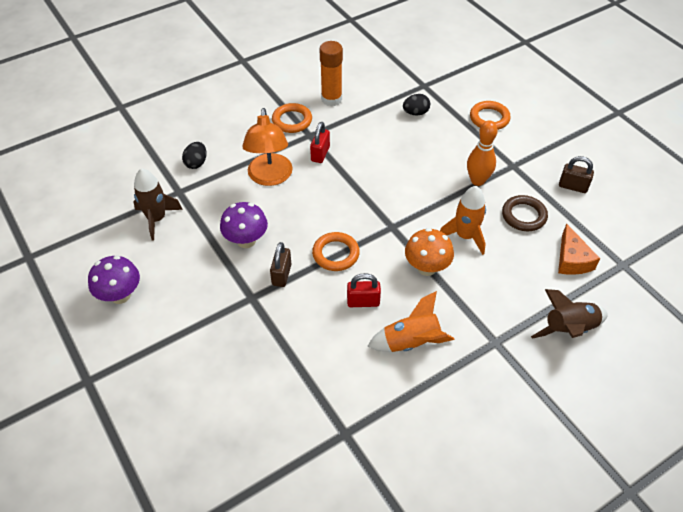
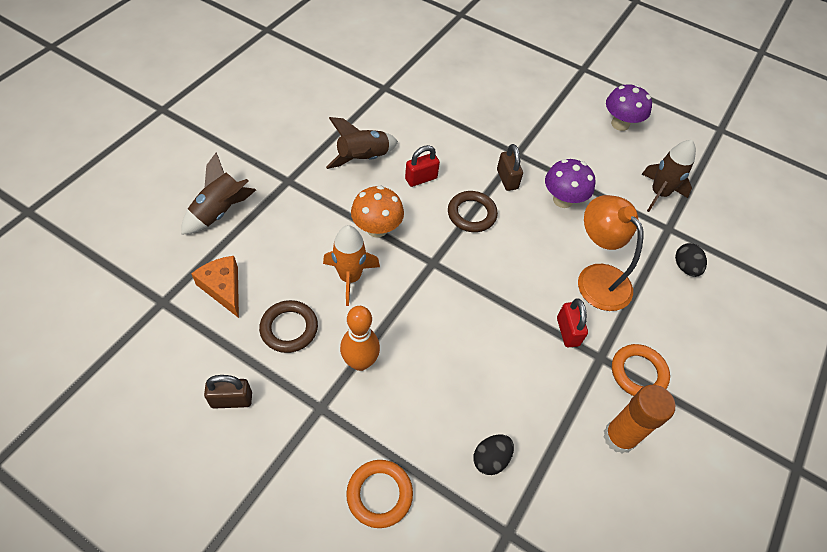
camera: 150 degrees right, 5 degrees up
orange ring [312,232,360,271] -> brown ring [448,191,498,232]
orange rocket [368,291,455,352] -> brown rocket [326,117,398,169]

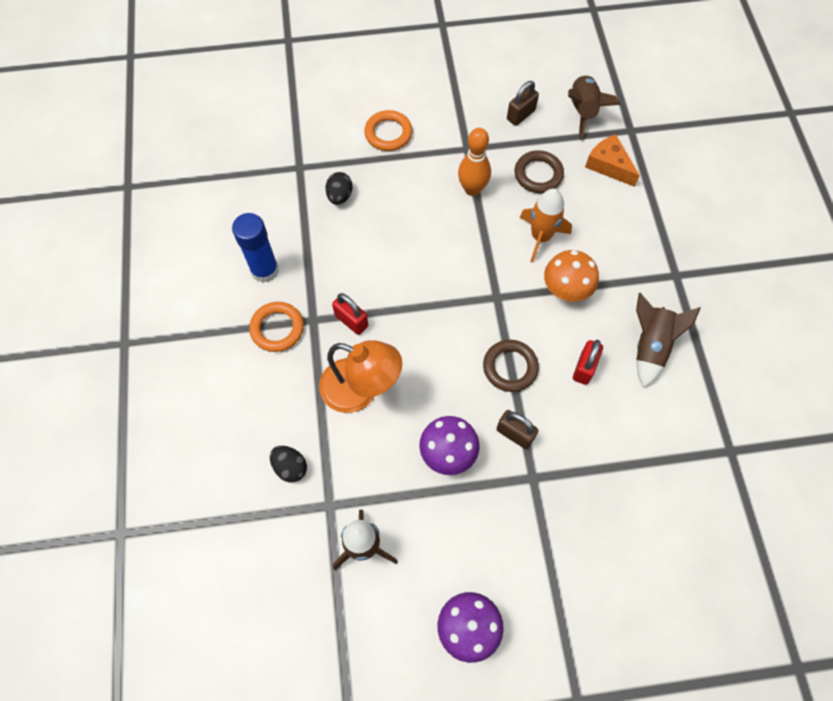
camera: 145 degrees right, 10 degrees up
brown rocket [181,152,256,235] -> brown rocket moved to [568,75,620,140]
orange cheese [191,256,239,318] -> orange cheese turned 150 degrees counterclockwise [585,134,640,187]
orange glue stick [603,385,675,454] -> blue glue stick [232,213,279,283]

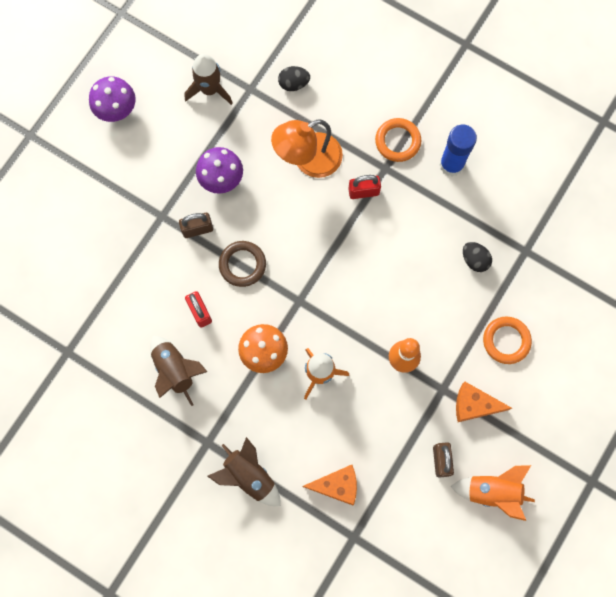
camera: 130 degrees right, 10 degrees up
brown ring [514,150,564,193] -> none
brown rocket [568,75,620,140] -> brown rocket moved to [207,437,281,506]
none -> orange rocket [450,465,535,521]
none -> orange cheese [456,382,512,422]

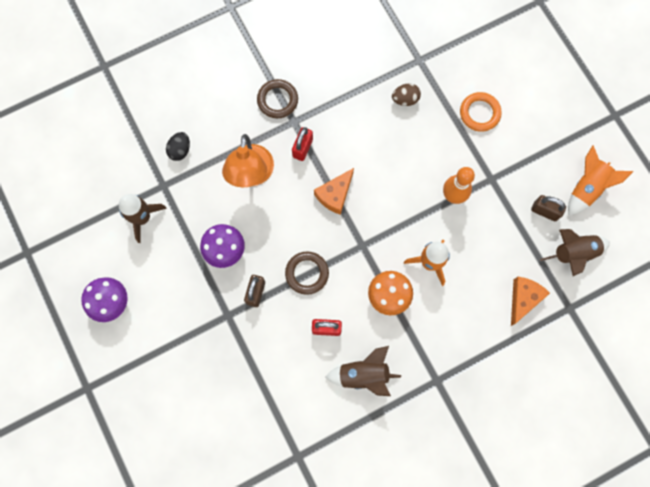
camera: 60 degrees left, 0 degrees up
brown rocket [207,437,281,506] -> brown rocket moved to [540,229,610,276]
orange ring [375,118,421,162] -> brown ring [257,79,298,118]
blue glue stick [439,125,477,176] -> none
orange cheese [456,382,512,422] -> orange cheese moved to [314,168,354,215]
black egg [463,242,492,272] -> brown egg [392,83,421,106]

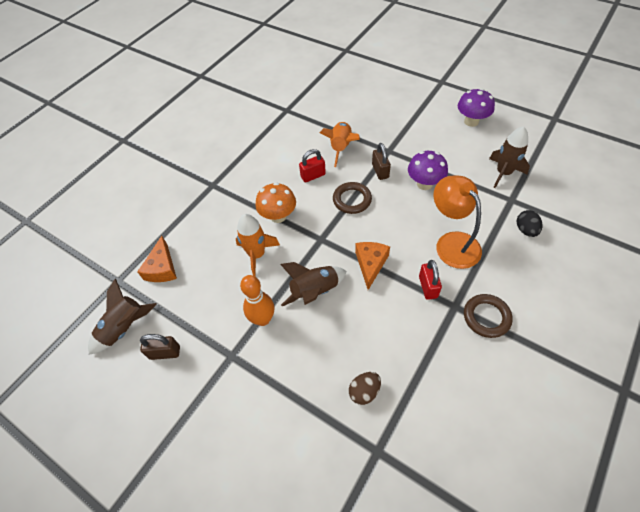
camera: 155 degrees right, 20 degrees down
brown rocket [325,346,401,396] -> brown rocket moved to [280,262,347,306]
orange ring [460,92,502,132] -> none
orange rocket [568,145,633,216] -> orange rocket moved to [320,122,360,167]

